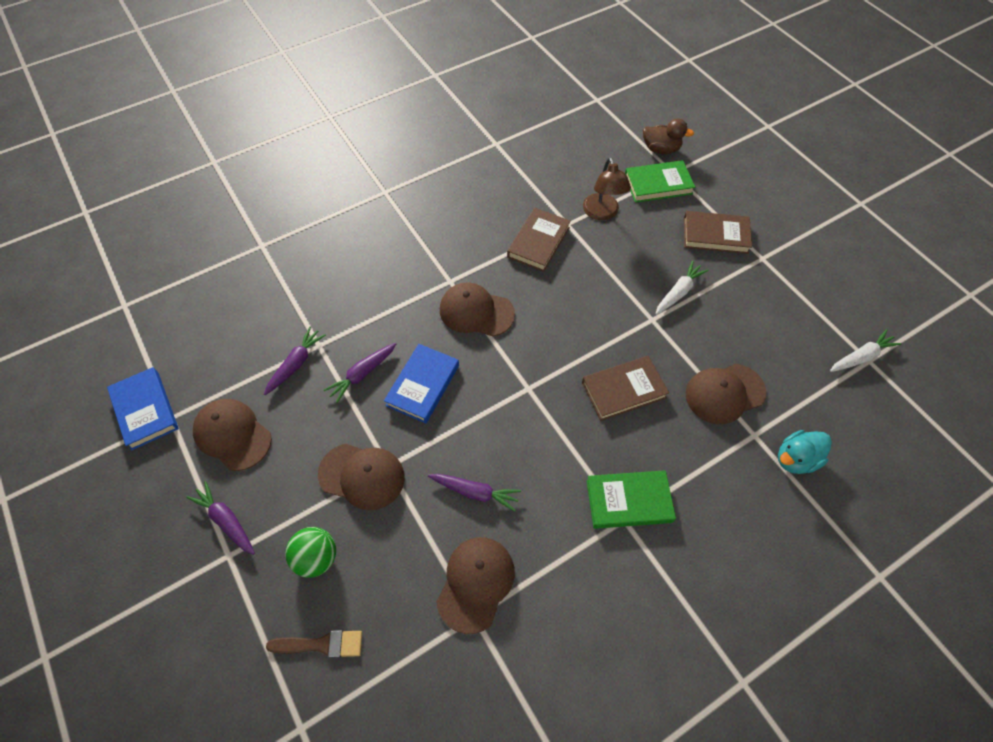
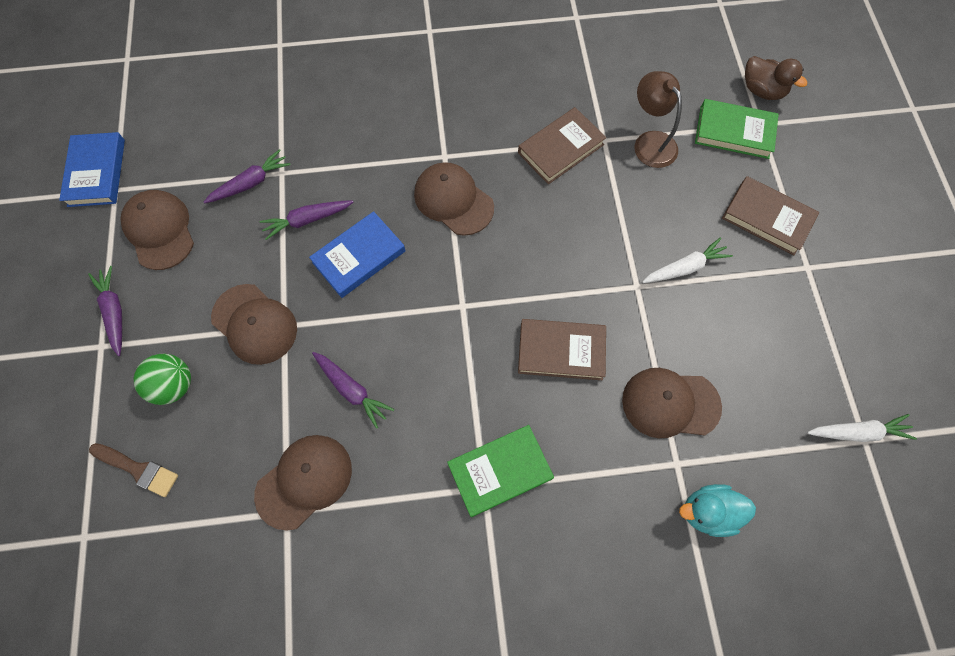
camera: 25 degrees right, 10 degrees up
brown lamp [583,157,631,220] -> brown lamp turned 135 degrees clockwise [634,71,682,168]
green book [586,470,676,529] -> green book turned 45 degrees counterclockwise [447,425,554,517]

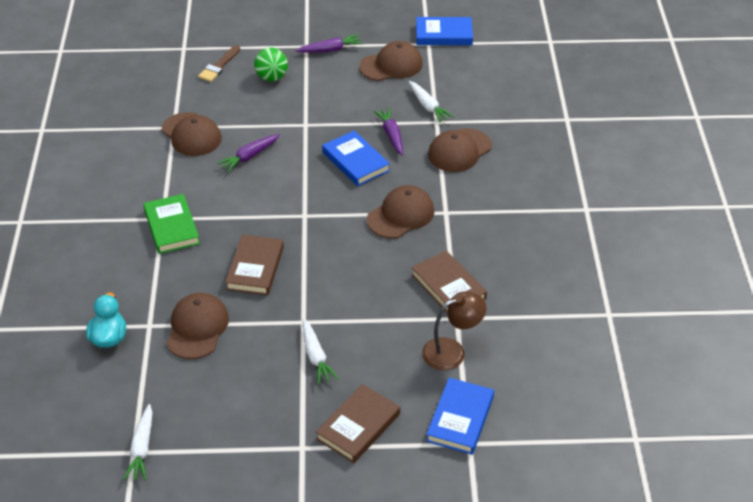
camera: 95 degrees right, 25 degrees down
purple carrot [204,149,291,203] -> white carrot [409,81,454,123]
brown cap [211,284,297,365] -> brown cap moved to [428,128,492,172]
green book [695,99,779,159] -> blue book [426,378,494,455]
brown duck [745,56,807,100] -> none

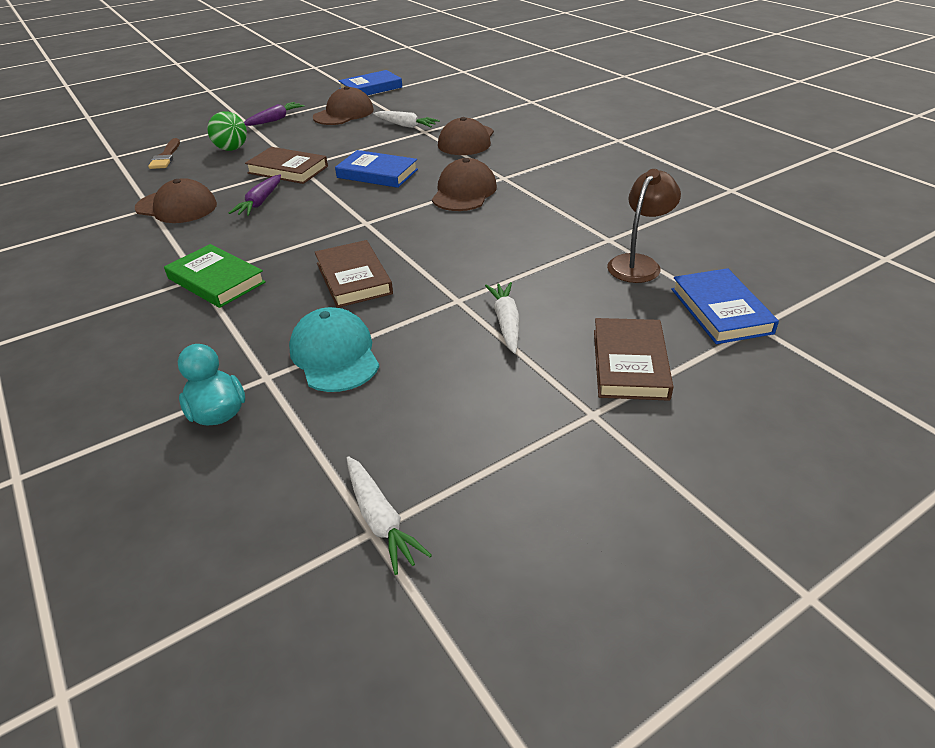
camera: 30 degrees left, 5 degrees down
brown cap [166,293,229,359] -> turquoise cap [289,307,379,392]
white carrot [302,318,339,384] -> white carrot turned 135 degrees counterclockwise [485,282,519,354]
purple carrot [373,108,403,155] -> none
brown book [411,251,487,314] -> brown book moved to [245,147,328,184]

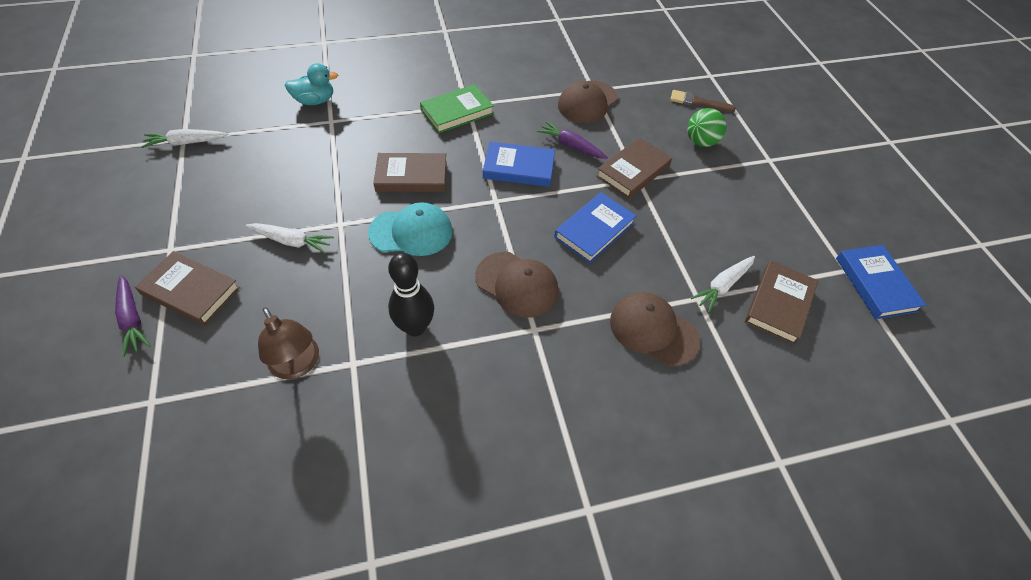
camera: 105 degrees right, 15 degrees up
purple carrot [244,102,304,126] -> purple carrot moved to [115,275,151,357]
turquoise cap [289,307,379,392] -> turquoise cap moved to [368,202,453,256]
brown cap [313,86,374,125] -> none
blue book [671,268,779,344] -> blue book moved to [483,142,555,187]
none -> black bowling pin [388,253,434,336]
none -> brown book [745,261,818,345]

